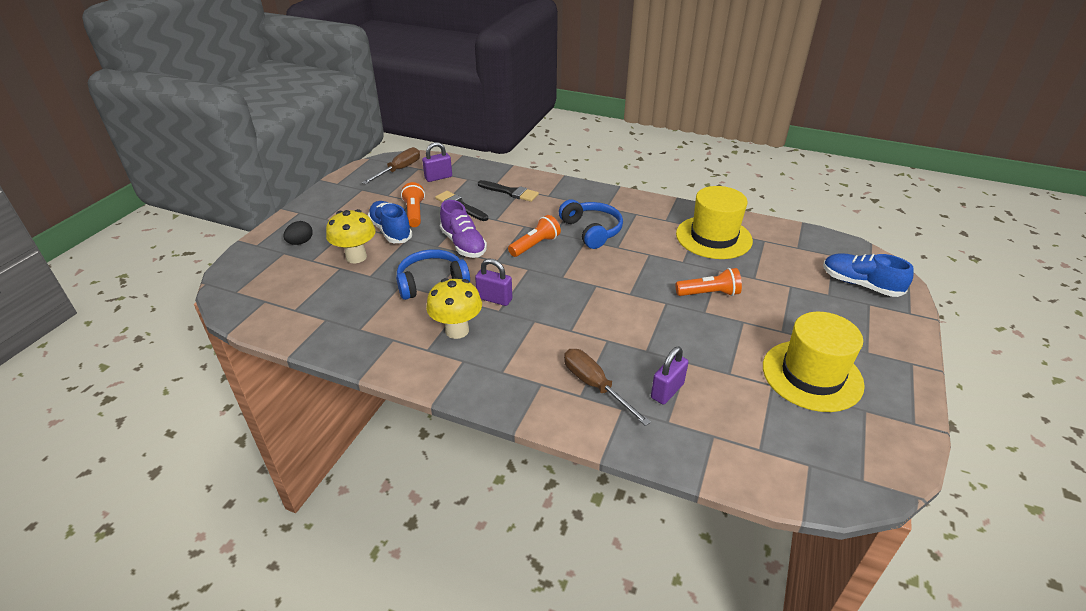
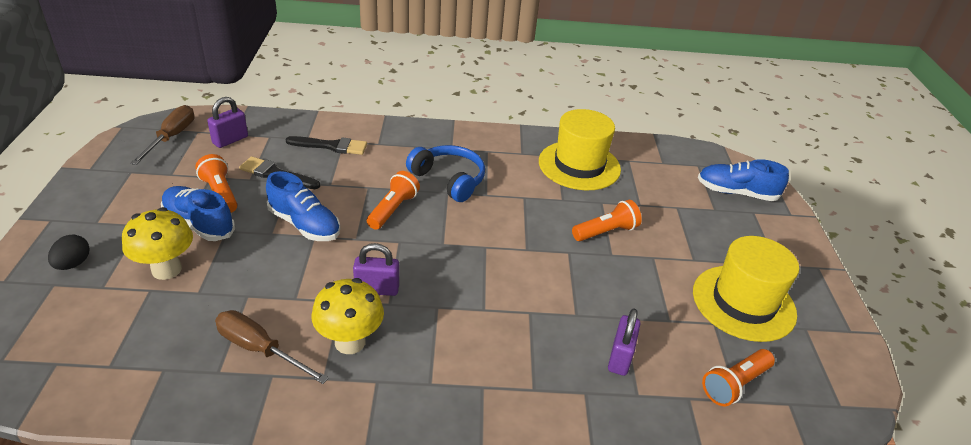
camera: 25 degrees left, 0 degrees up
blue headphones [396,249,470,300] -> none
purple shoe [440,200,487,258] -> blue shoe [266,171,340,241]
brown screwdriver [564,349,651,426] -> brown screwdriver moved to [215,310,329,384]
none -> orange flashlight [702,349,775,406]

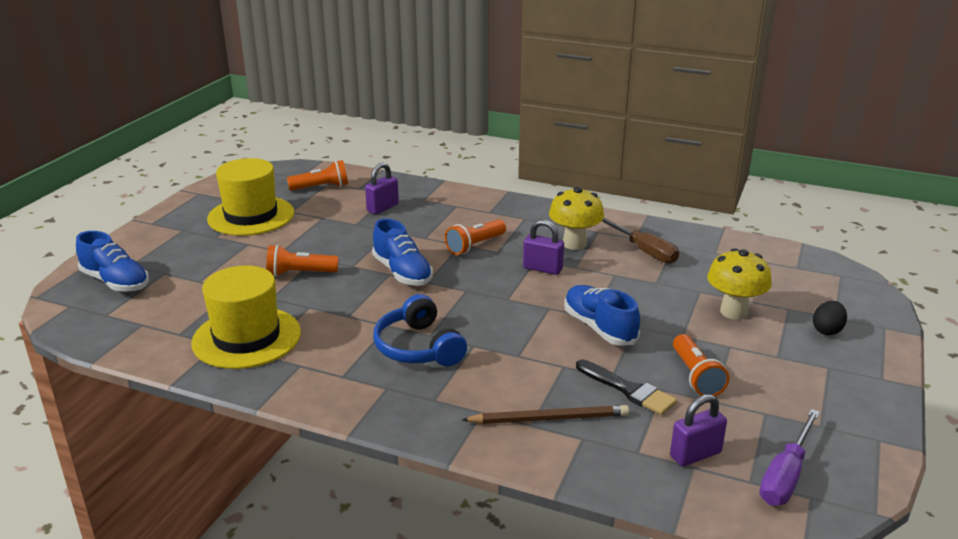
camera: 155 degrees left, 10 degrees down
brown screwdriver [130,105,194,165] -> purple screwdriver [760,409,820,505]
blue shoe [161,186,235,241] -> blue shoe moved to [372,219,433,286]
black brush [286,136,367,155] -> brown pencil [462,405,629,424]
orange flashlight [367,171,420,230] -> orange flashlight moved to [445,219,506,255]

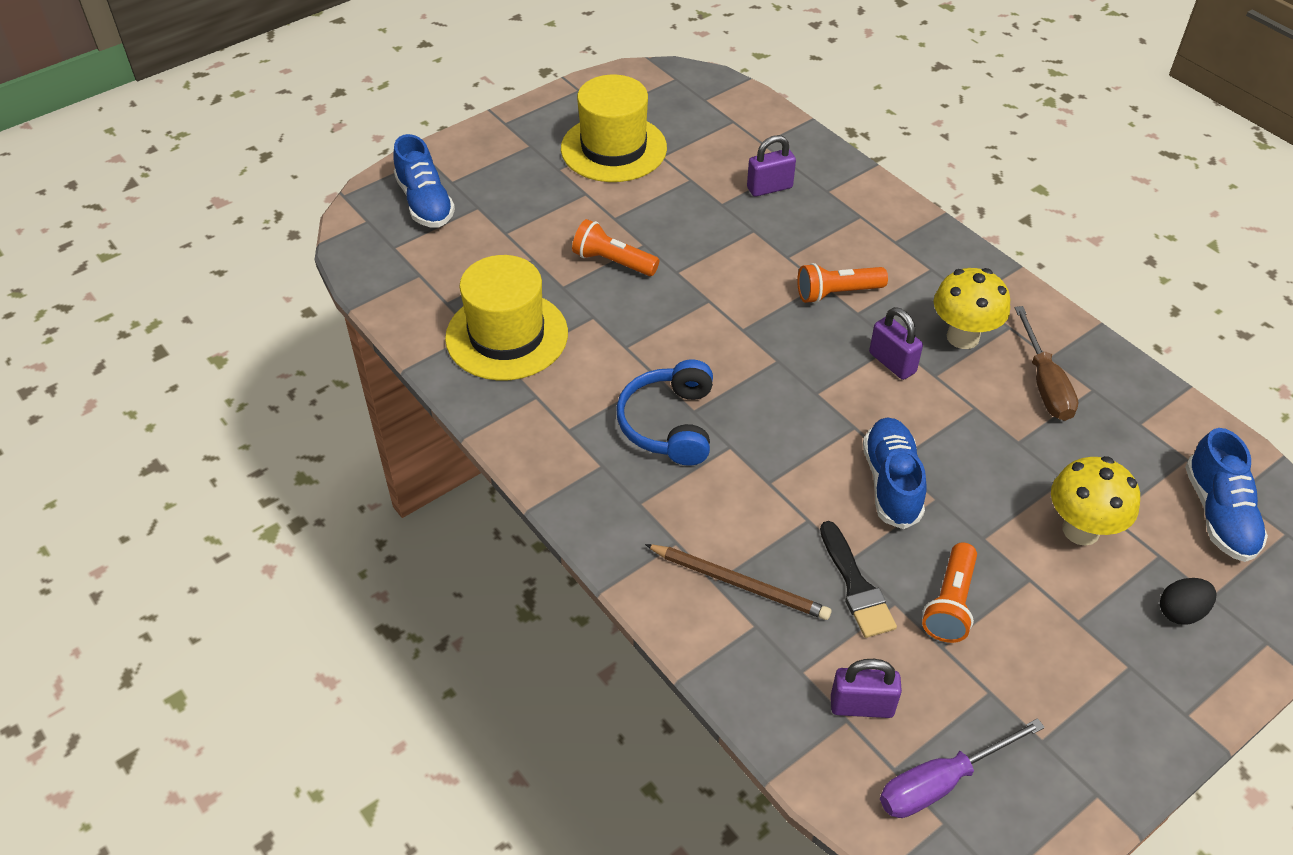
camera: 30 degrees right, 20 degrees up
orange flashlight [287,160,348,191] -> none
blue shoe [372,219,433,286] -> blue shoe moved to [1185,428,1268,562]

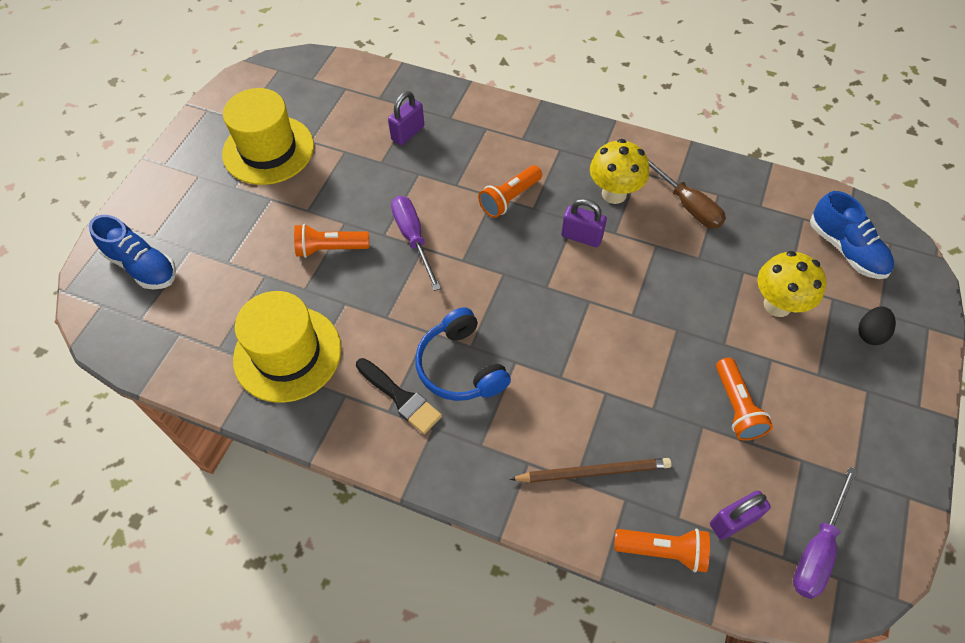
camera: 30 degrees left, 10 degrees up
black brush [820,521,897,638] -> black brush moved to [356,358,442,434]
blue shoe [863,417,927,529] -> none
none -> purple screwdriver [391,196,441,291]
none -> orange flashlight [614,529,710,573]

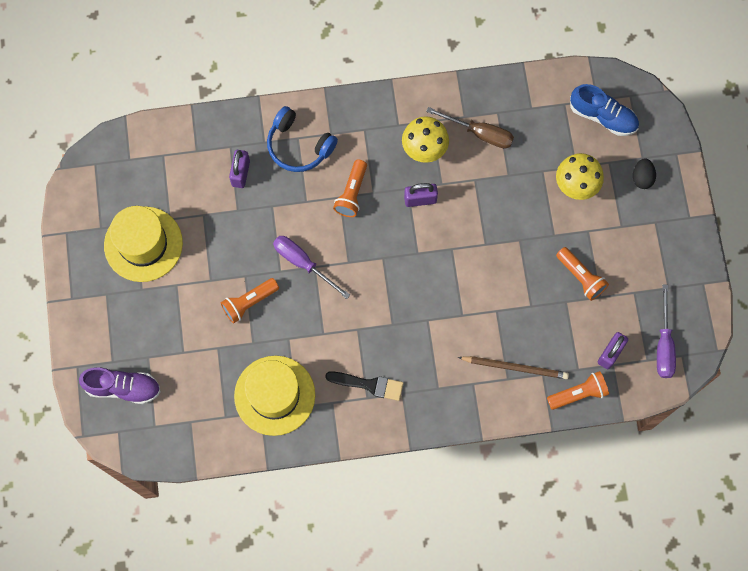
camera: 30 degrees left, 15 degrees up
blue shoe [89,215,176,289] -> purple shoe [79,368,161,404]
blue headphones [415,307,511,401] -> blue headphones moved to [267,106,338,172]
brown pencil [509,458,672,483] -> brown pencil turned 45 degrees clockwise [458,356,569,379]

